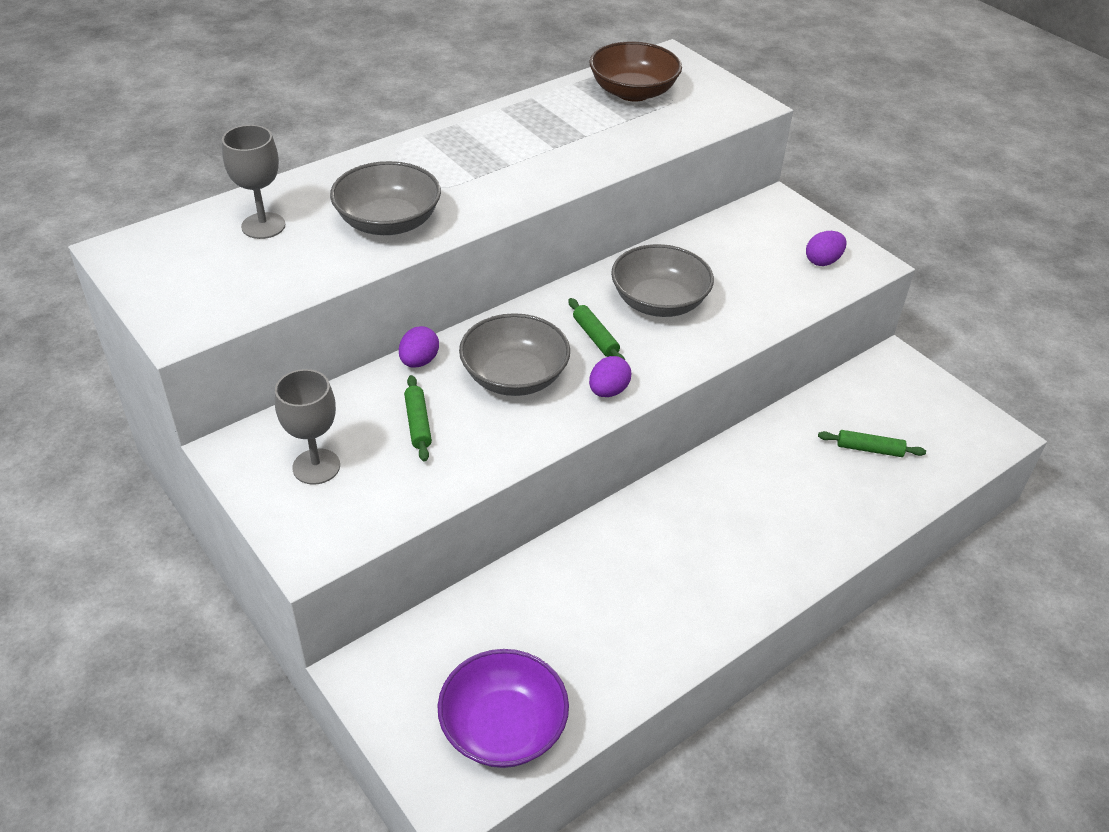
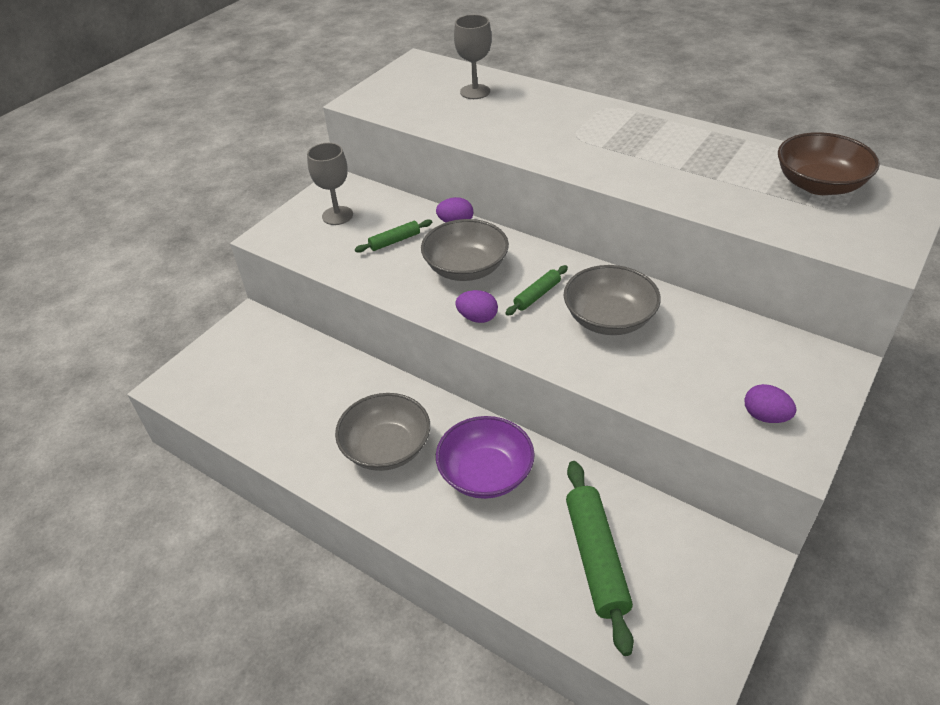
camera: 75 degrees right, 0 degrees up
grey bowl [330,161,441,235] -> grey bowl moved to [335,393,430,471]
purple bowl [438,649,569,768] -> purple bowl moved to [436,416,535,499]
green rolling pin [818,430,926,457] -> green rolling pin [566,461,634,656], size x1.94

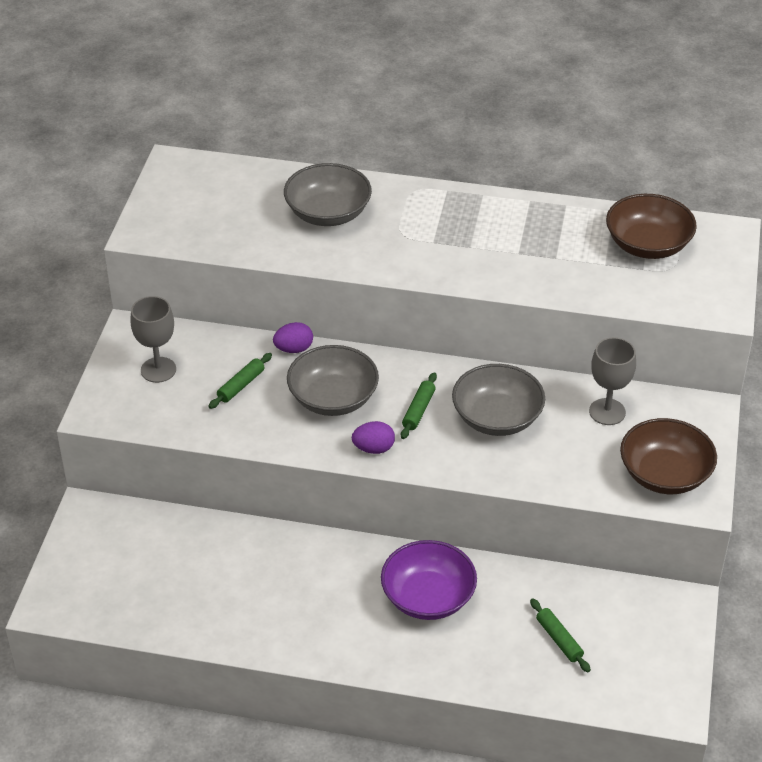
camera: 25 degrees left, 0 degrees up
grey bowl [335,393,430,471] -> grey bowl moved to [284,163,372,226]
grey goblet [454,15,492,99] -> grey goblet moved to [589,337,636,425]
green rolling pin [566,461,634,656] -> green rolling pin [530,598,591,672], size x0.52
purple egg [744,384,797,423] -> brown bowl [620,418,717,494]

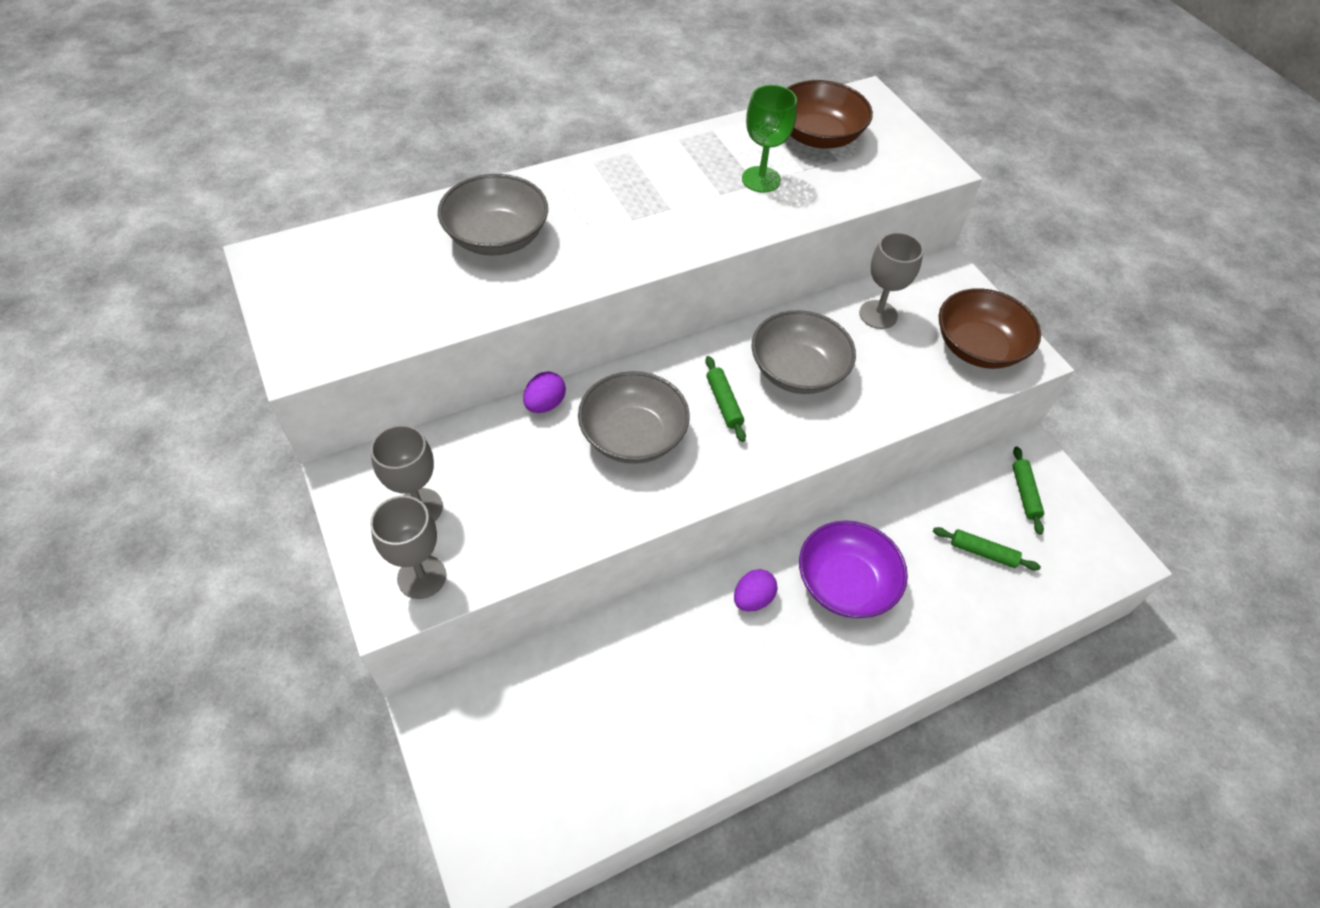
camera: 40 degrees left, 10 degrees up
green rolling pin [208,353,272,409] -> green rolling pin moved to [1013,447,1044,535]
purple egg [352,421,395,454] -> purple egg moved to [734,569,777,612]
none -> grey goblet [370,496,446,599]
none -> green goblet [742,85,797,193]

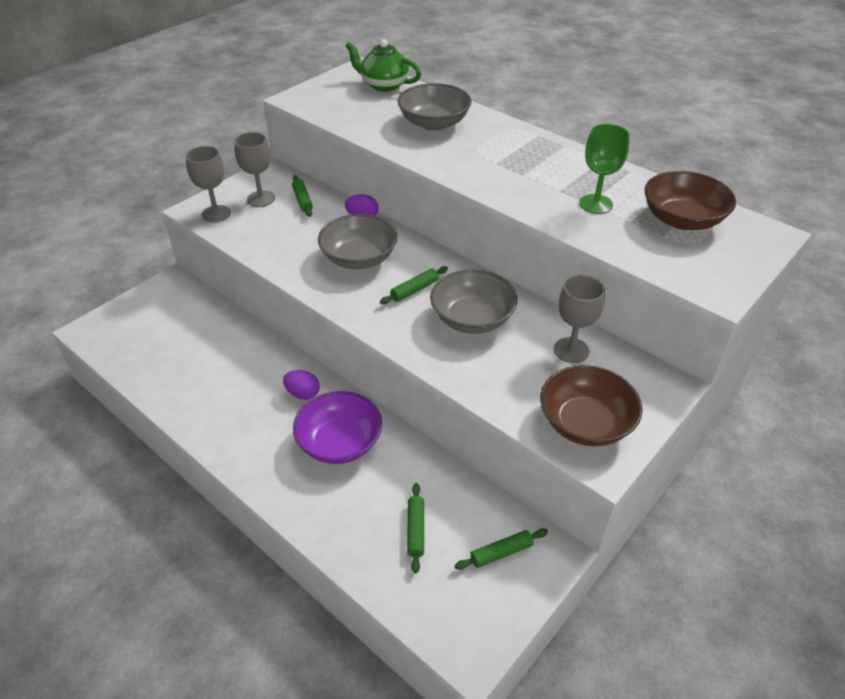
camera: 70 degrees right, 10 degrees down
none -> green rolling pin [292,175,313,217]
none -> green teapot [345,39,421,92]

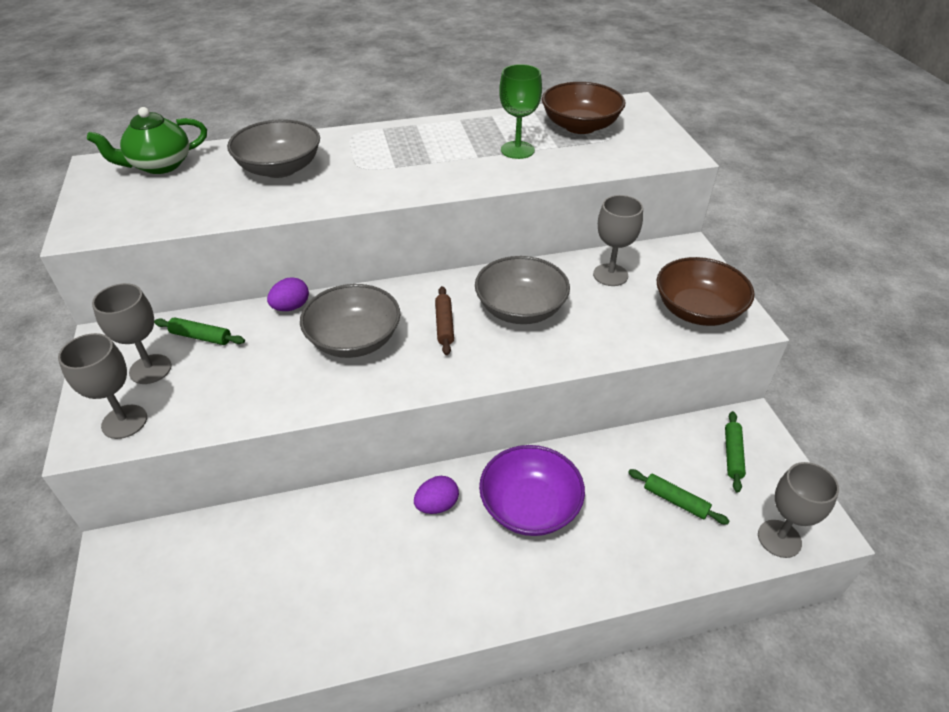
camera: 55 degrees left, 0 degrees up
green rolling pin [380,266,448,304] -> brown rolling pin [435,286,454,355]
none -> grey goblet [758,462,839,558]

